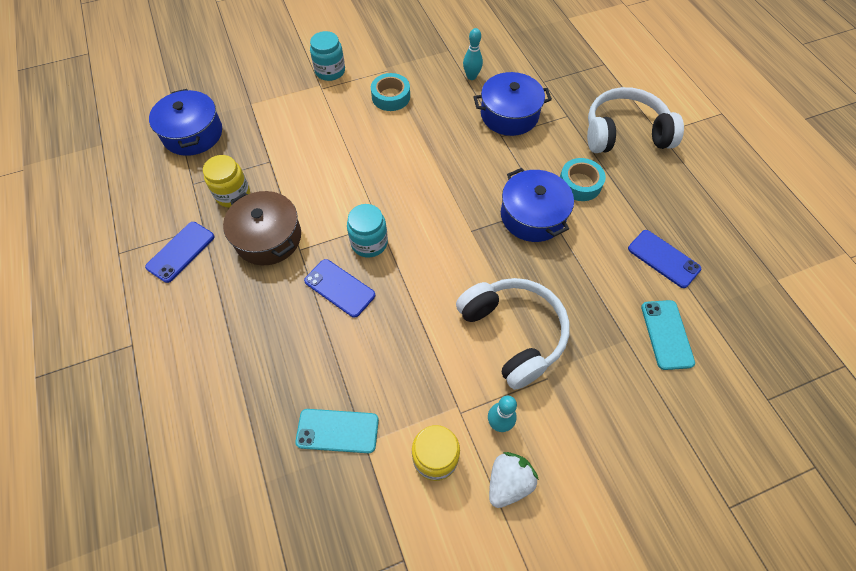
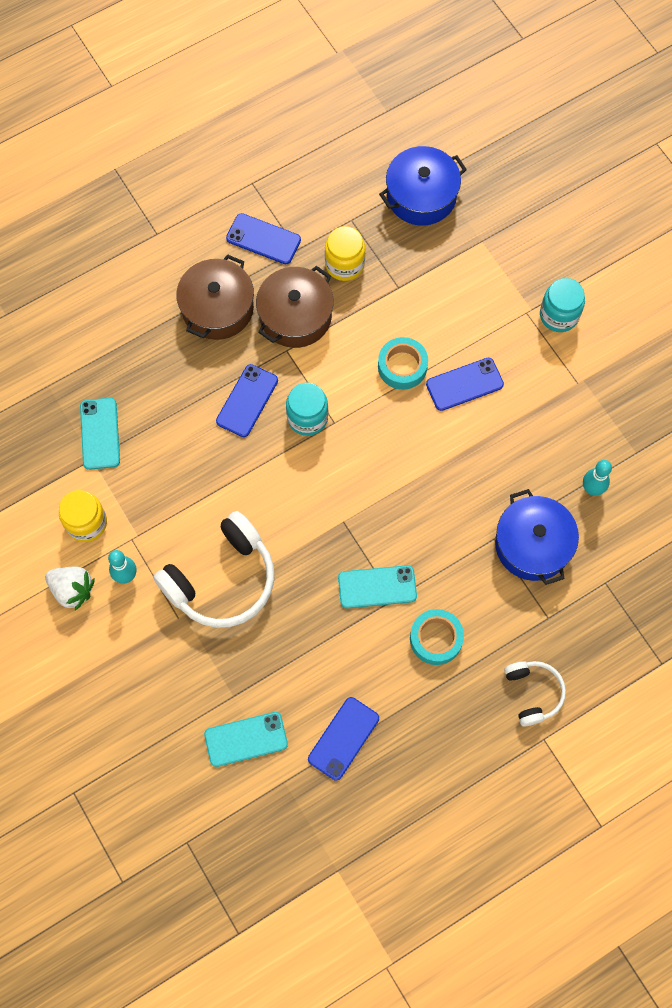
camera: 80 degrees right, 10 degrees up
turquoise tape [371,73,410,111] -> turquoise tape moved to [378,337,428,390]
blue pot [501,168,574,242] -> turquoise phone [338,565,417,608]
white headphones [587,87,684,153] -> white headphones [504,661,566,726], size x0.55
none -> brown pot [176,254,254,340]
none -> blue phone [426,358,504,411]

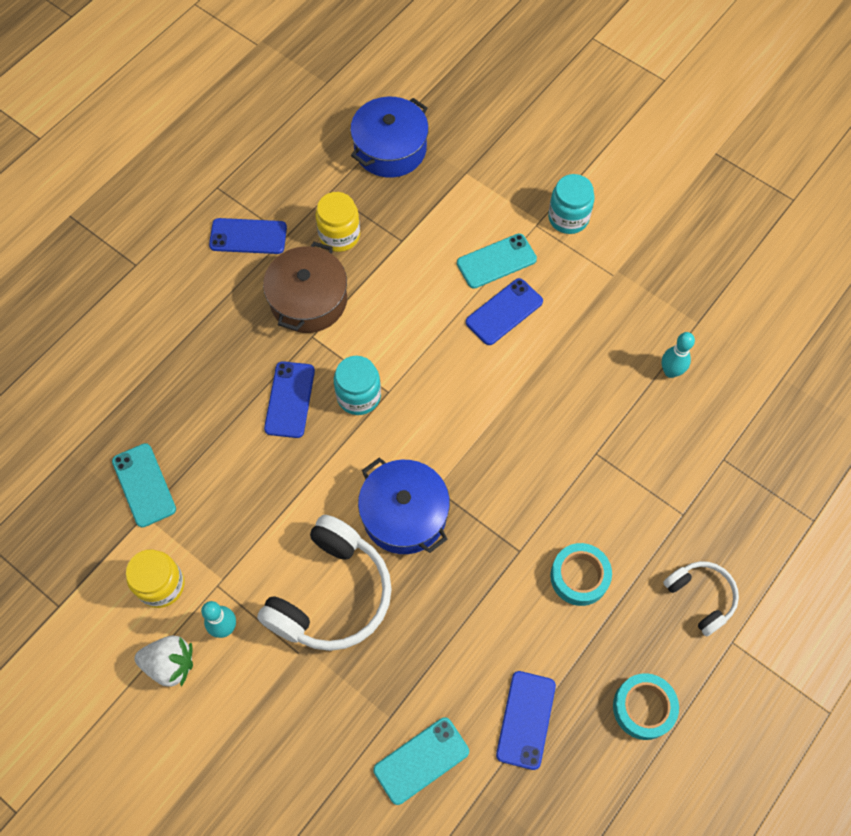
camera: 20 degrees left, 5 degrees down
brown pot [176,254,254,340] -> none
turquoise phone [338,565,417,608] -> turquoise phone moved to [457,233,537,289]
turquoise tape [378,337,428,390] -> turquoise tape moved to [613,673,679,740]
blue pot [495,489,579,585] -> blue pot moved to [358,458,450,554]

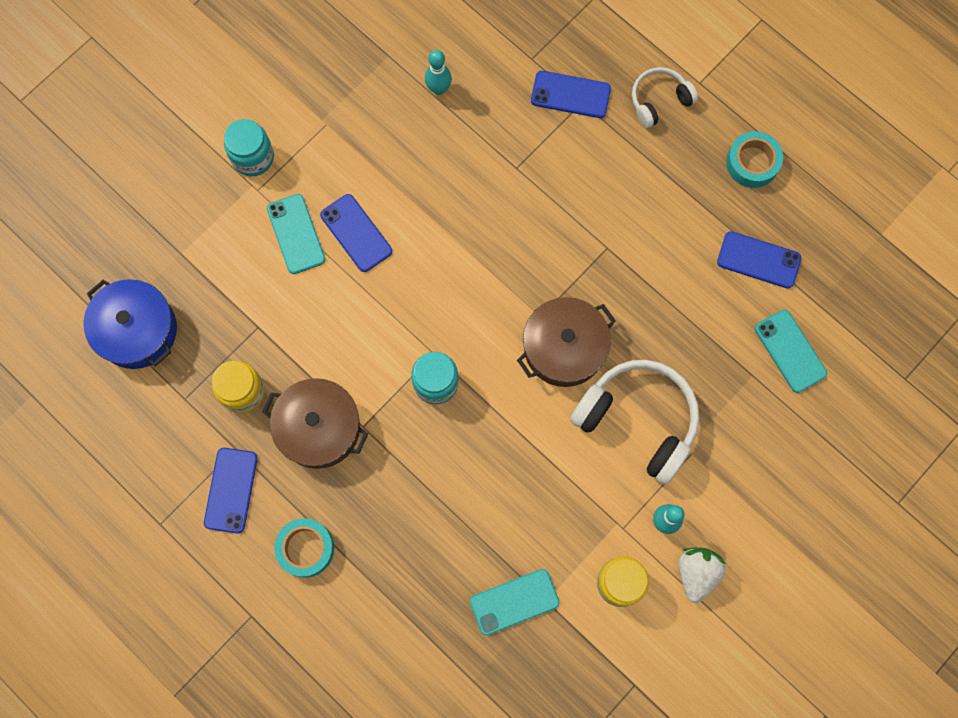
camera: 85 degrees left, 10 degrees up
blue phone [264,361,315,438] -> blue phone moved to [531,71,611,118]
blue pot [358,458,450,554] -> brown pot [517,297,616,387]
turquoise tape [550,543,612,606] -> turquoise tape moved to [274,518,334,578]

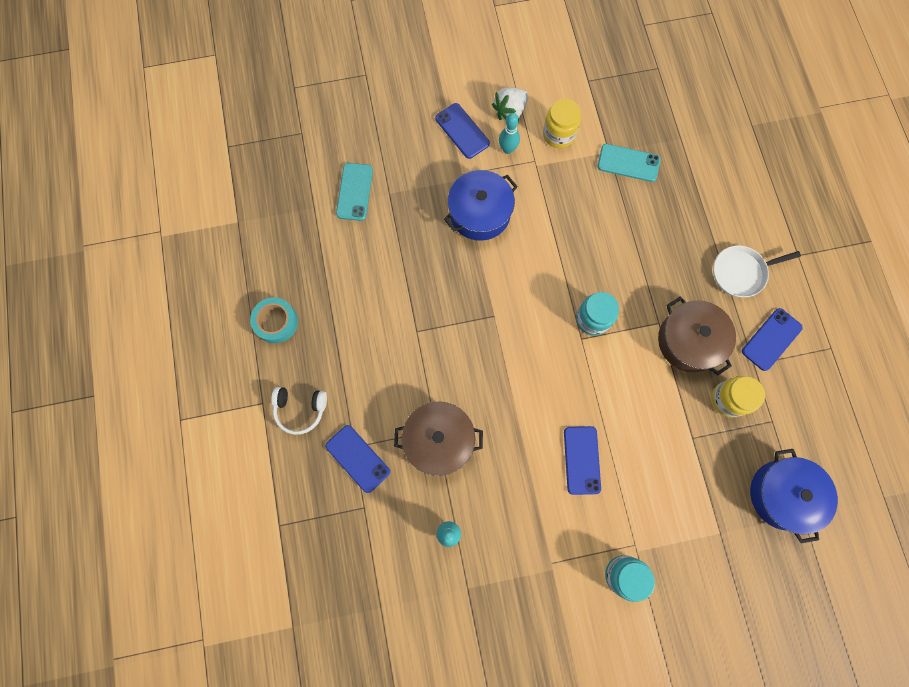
camera: 145 degrees left, 0 degrees up
turquoise phone [267,194,325,274] -> none
turquoise tape [274,518,334,578] -> white pan [713,245,801,297]
brown pot [517,297,616,387] -> brown pot moved to [394,401,483,476]
white headphones [570,360,699,485] -> blue pot [444,170,518,241]
blue phone [717,231,802,288] -> blue phone moved to [435,103,490,159]

